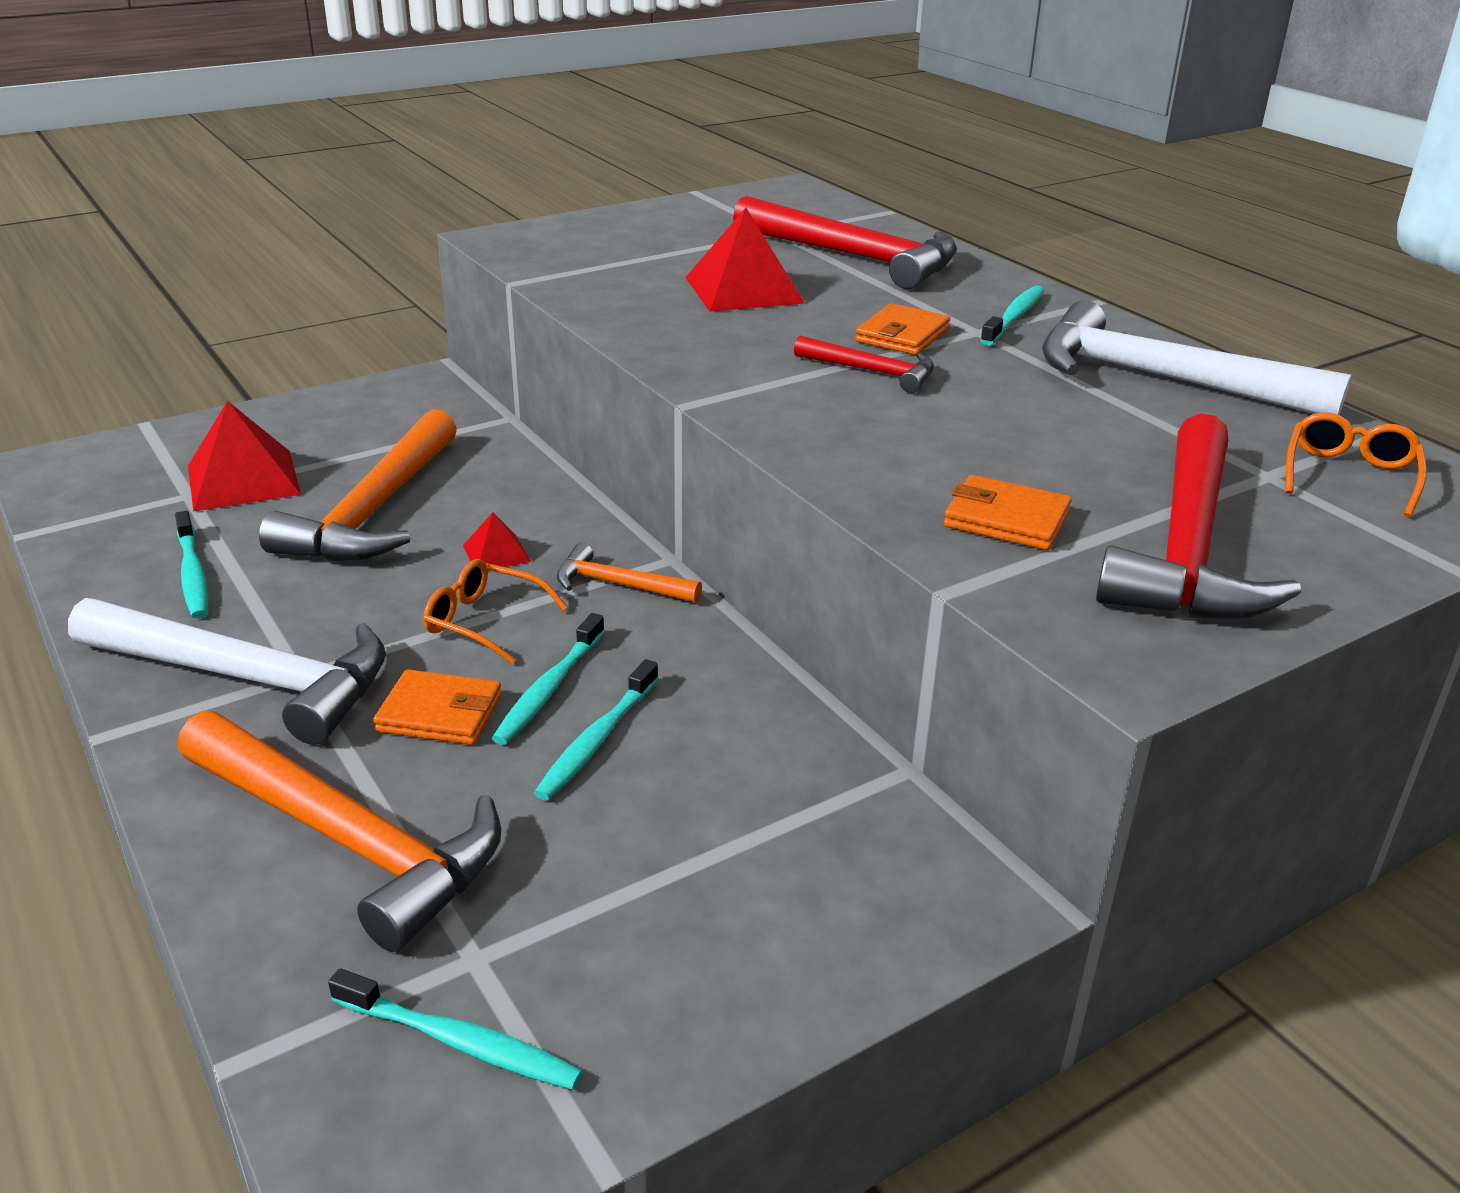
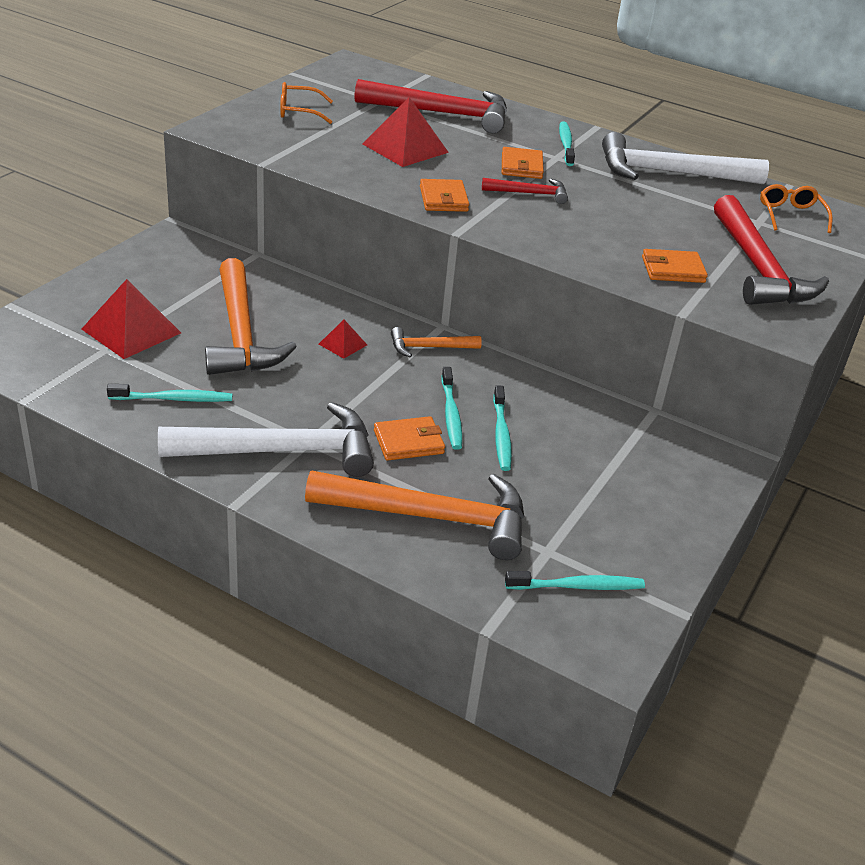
camera: 30 degrees left, 5 degrees up
turquoise toothbrush [175,511,208,618] -> turquoise toothbrush turned 45 degrees counterclockwise [107,384,232,402]
orange glasses [423,559,568,664] -> orange glasses moved to [280,82,333,124]
none -> orange wallet [420,179,469,212]

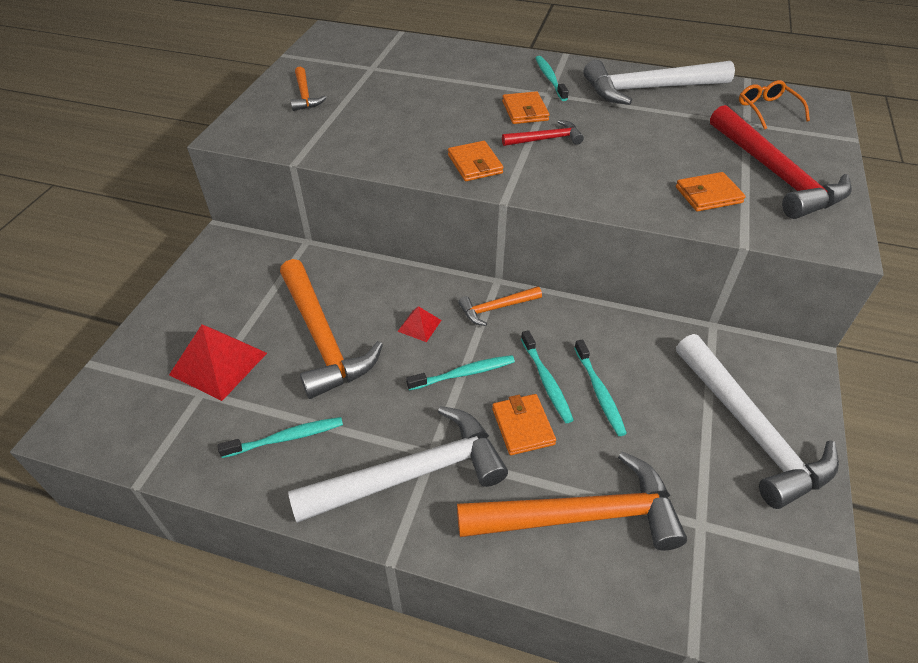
camera: 10 degrees left, 10 degrees up
orange glasses [280,82,333,124] -> orange hammer [290,67,327,111]
red hammer [355,79,507,134] -> none
red pyramid [362,97,449,167] -> none
orange wallet [374,416,445,461] -> orange wallet turned 75 degrees counterclockwise [492,394,556,455]
turquoise toothbrush [505,571,645,590] -> turquoise toothbrush moved to [406,355,515,391]
none -> white hammer [676,334,839,509]

